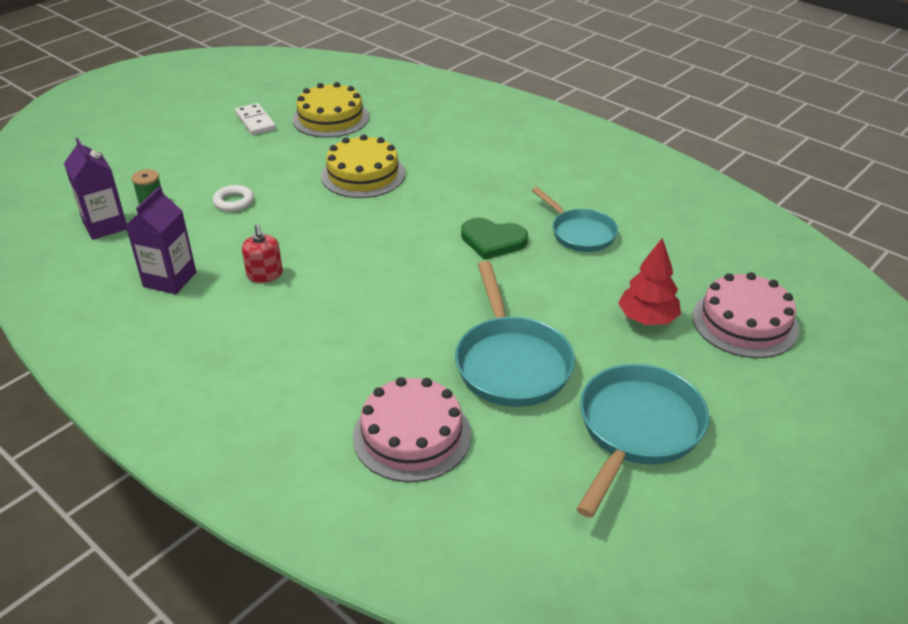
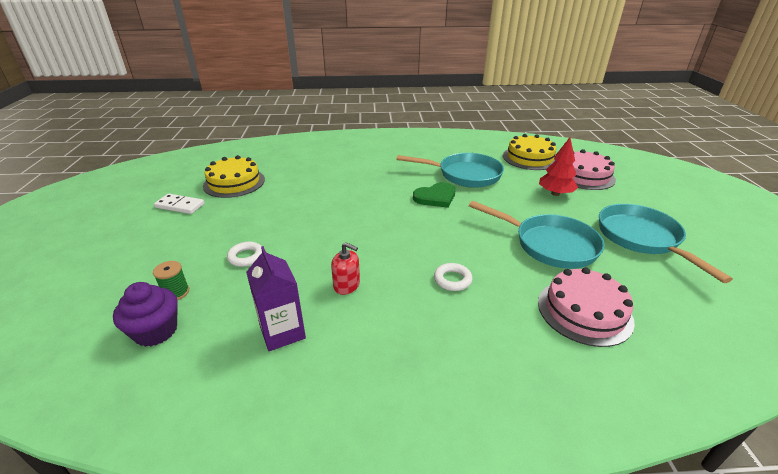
camera: 45 degrees left, 5 degrees down
purple carton [64,138,127,240] -> purple cupcake [113,282,178,347]
yellow cake [321,134,405,198] -> yellow cake moved to [503,134,556,170]
turquoise pan [532,187,618,252] -> turquoise pan [397,153,504,188], size x1.53
none -> white ring [434,263,472,291]

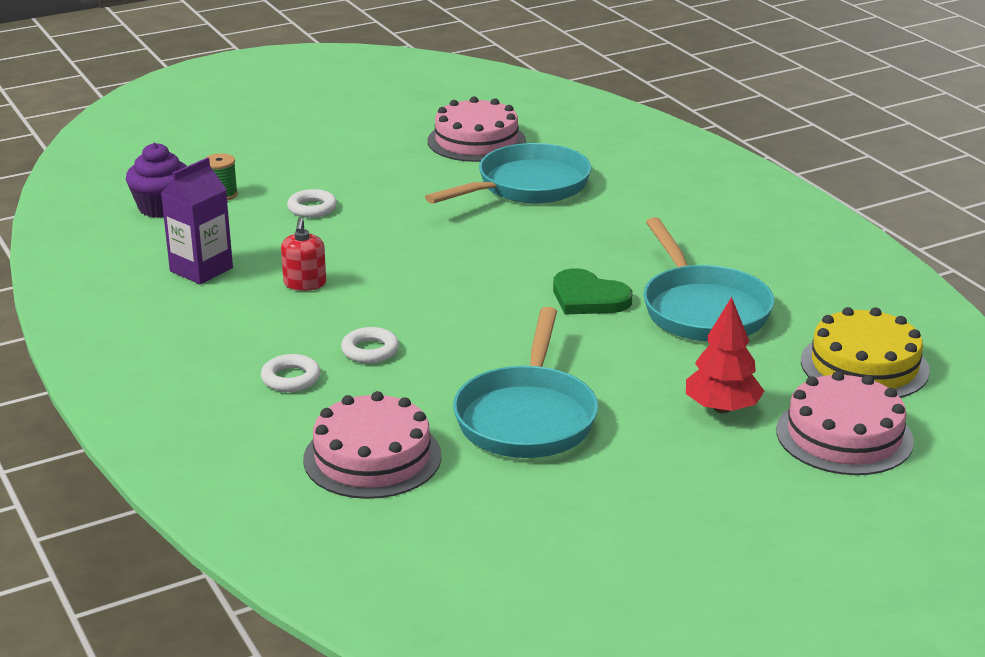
camera: 65 degrees right, 5 degrees down
white domino [154,194,205,214] -> none
yellow cake [203,155,265,198] -> pink cake [427,96,526,162]
turquoise pan [599,204,733,283] -> turquoise pan moved to [425,143,591,204]
none -> white ring [261,354,320,392]

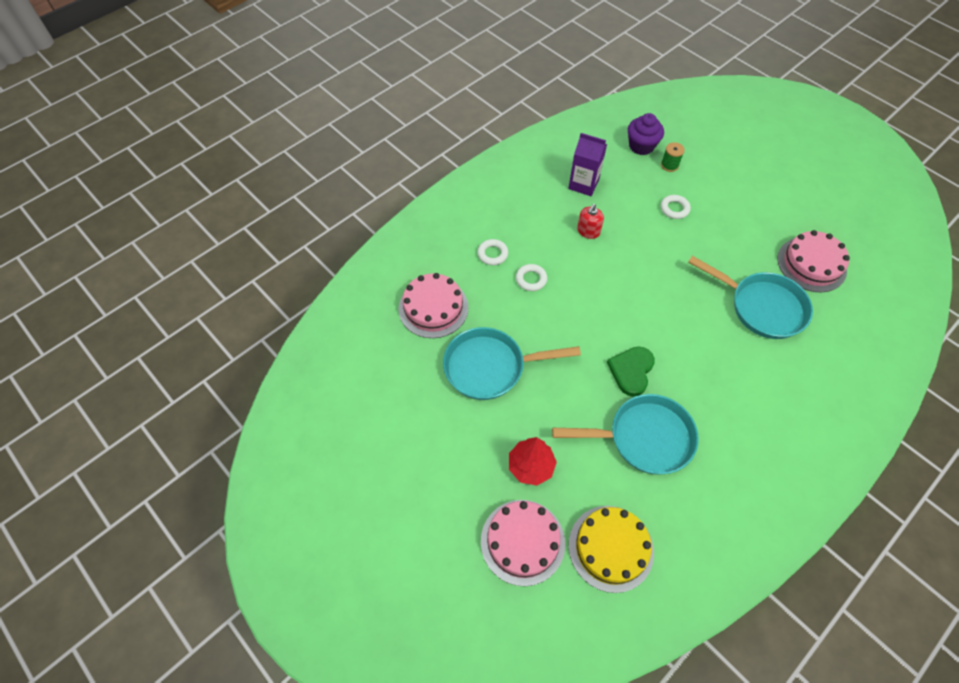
camera: 75 degrees right, 30 degrees up
red soap dispenser [281,218,326,291] -> red soap dispenser turned 45 degrees counterclockwise [577,204,604,239]
turquoise pan [643,217,774,342] -> turquoise pan turned 150 degrees counterclockwise [552,394,699,475]

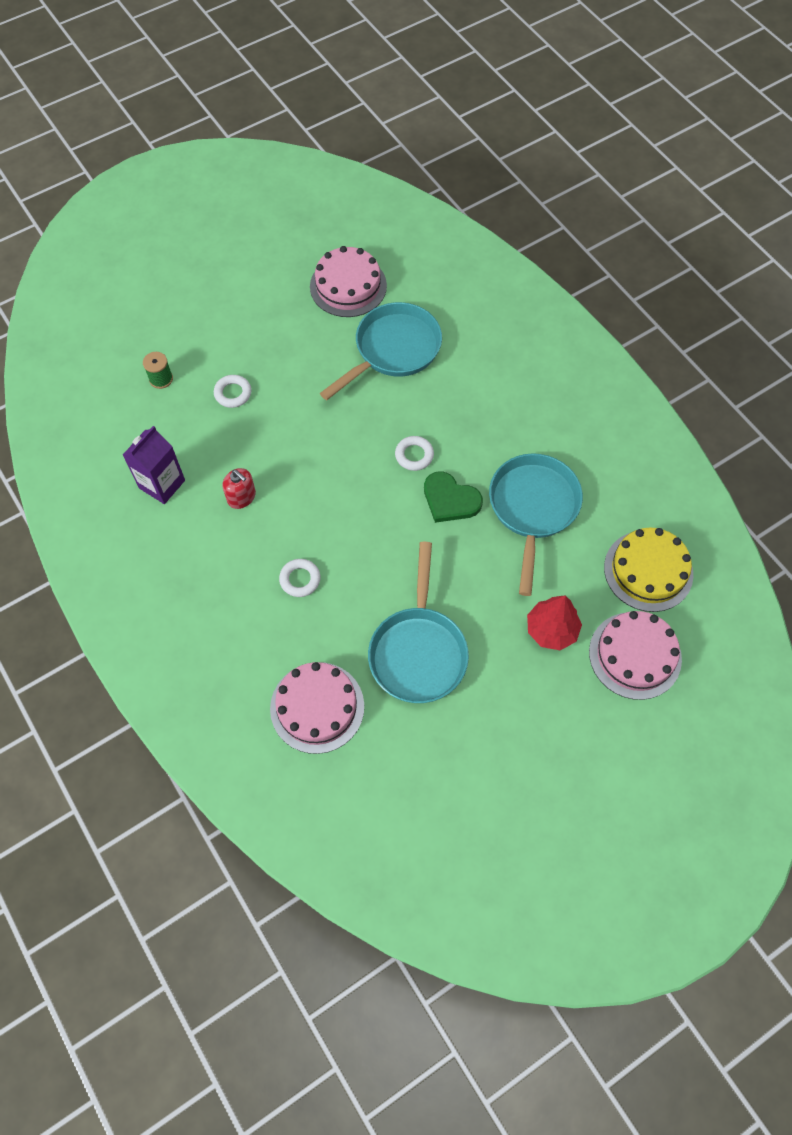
camera: 80 degrees left, 5 degrees up
white ring [478,239,508,265] -> white ring moved to [395,436,434,471]
purple cupcake [628,113,664,155] -> none

